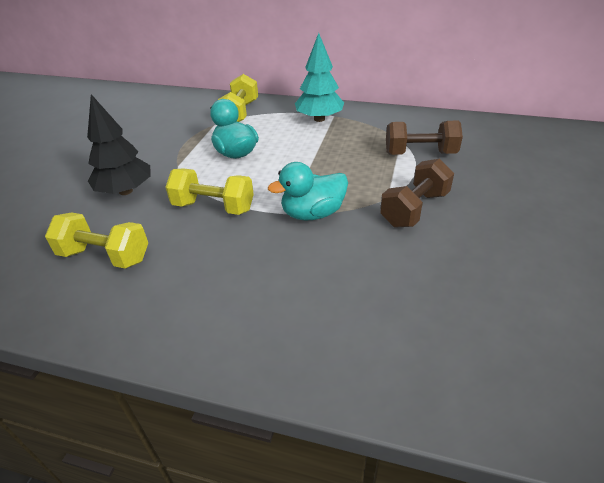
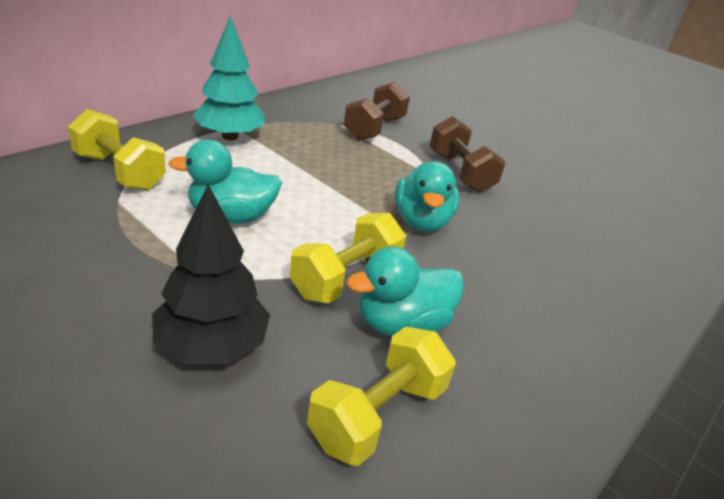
camera: 70 degrees left, 5 degrees down
none -> turquoise duck [347,246,464,336]

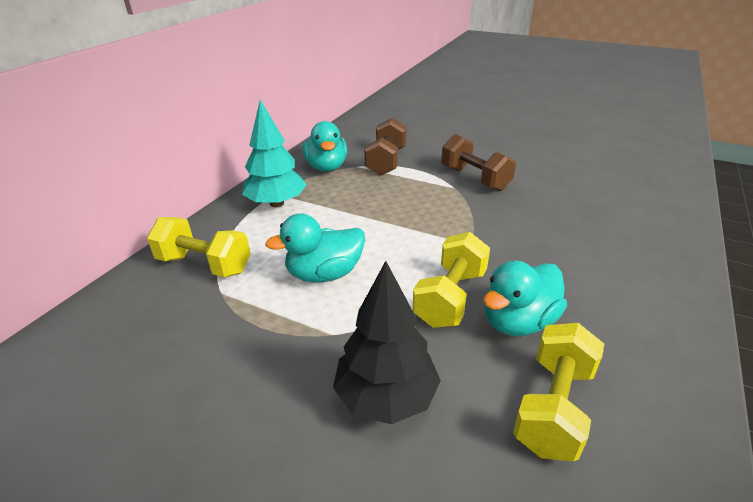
camera: 10 degrees left, 0 degrees up
turquoise duck [395,162,459,231] -> turquoise duck moved to [302,121,347,172]

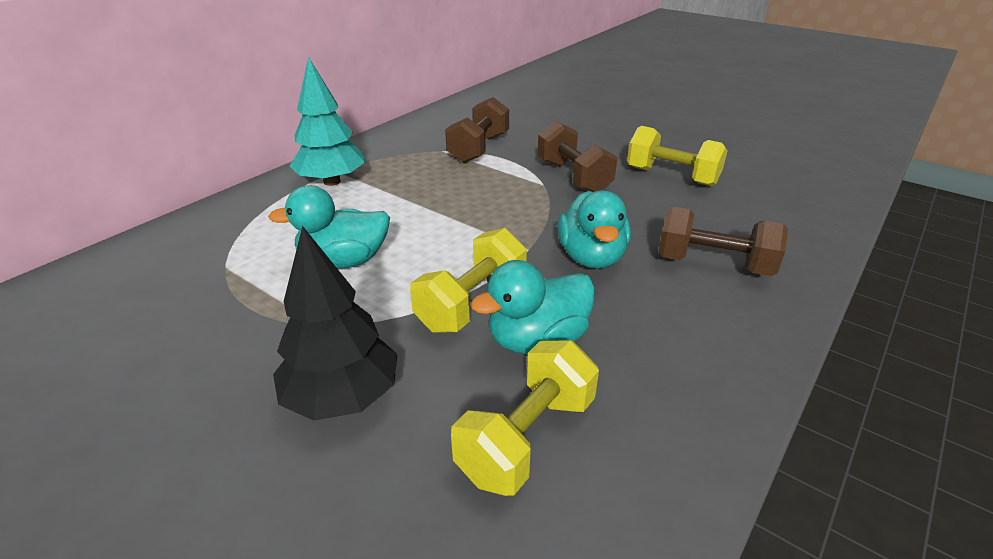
camera: 10 degrees right, 0 degrees up
yellow dumbbell [147,217,251,277] -> yellow dumbbell moved to [627,126,728,186]
turquoise duck [302,121,347,172] -> turquoise duck moved to [557,190,631,269]
none -> brown dumbbell [659,207,788,276]

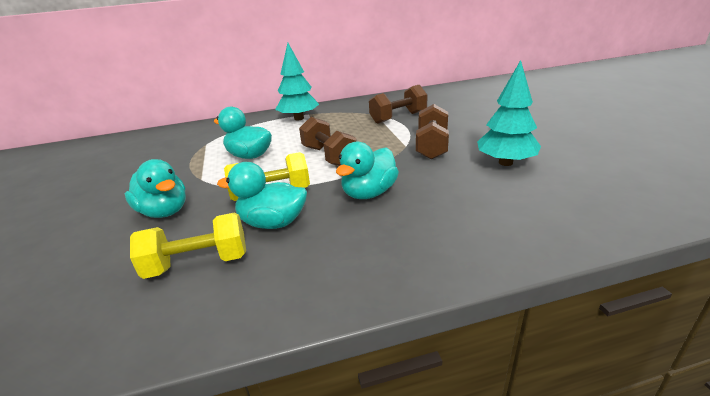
camera: 40 degrees right, 5 degrees down
black tree [273,226,398,421] -> turquoise duck [125,159,186,218]
yellow dumbbell [627,126,728,186] -> turquoise tree [477,60,541,166]
brown dumbbell [659,207,788,276] -> brown dumbbell moved to [299,117,357,166]

